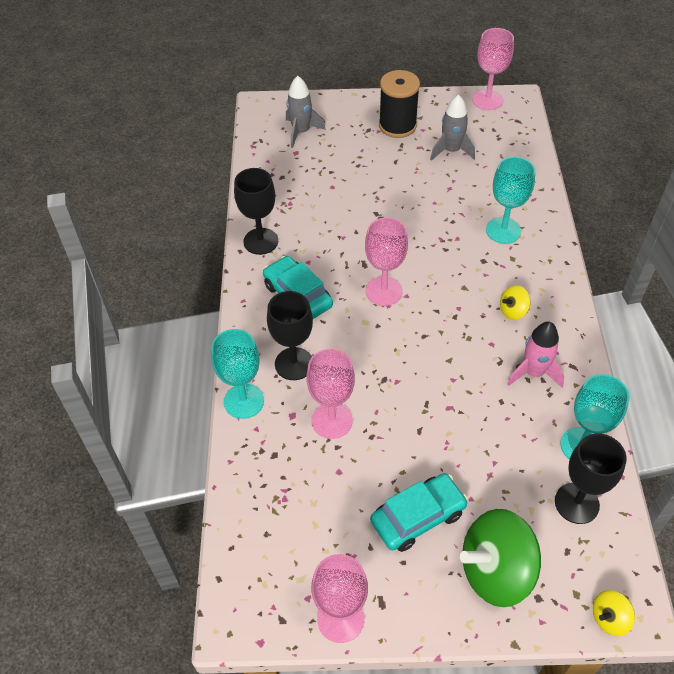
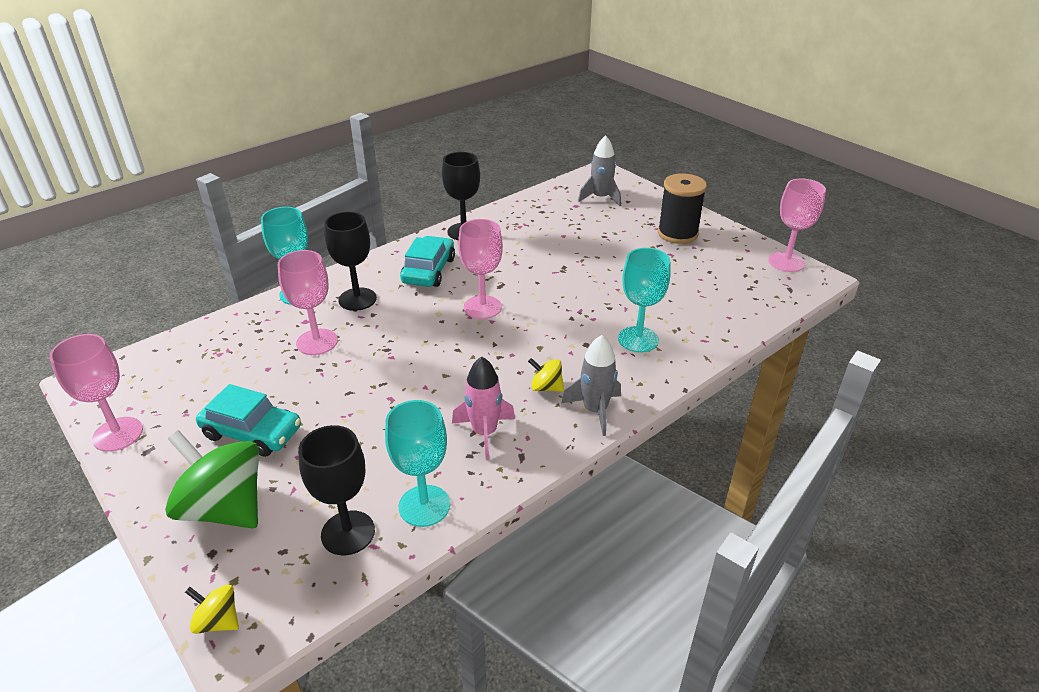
camera: 50 degrees right, 15 degrees down
grey rocket [430,94,475,161] -> grey rocket moved to [561,335,621,436]

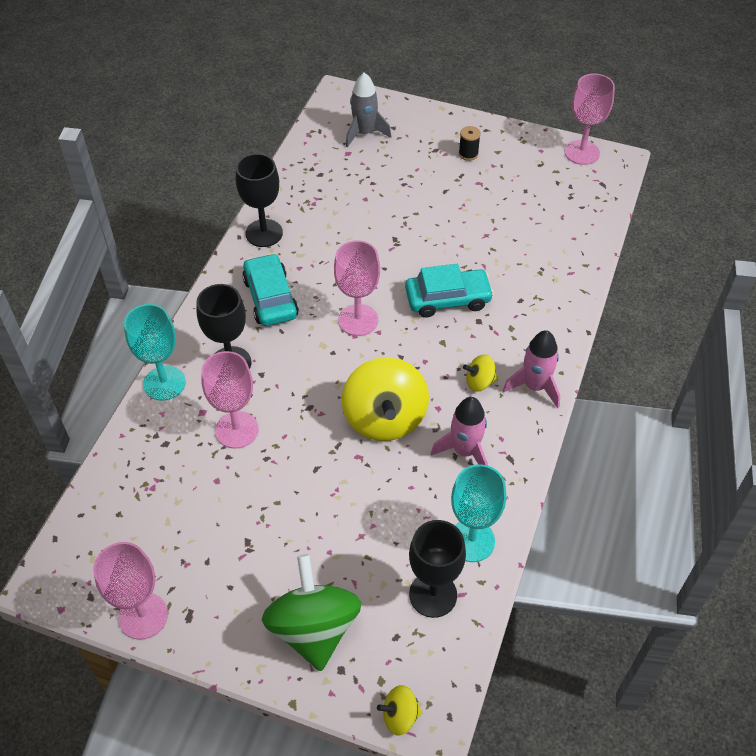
camera: 30 degrees left, 15 degrees up
green spinning top [165,430,259,528] -> green spinning top turned 75 degrees clockwise [262,554,361,671]
turquoise car [196,384,301,457] -> turquoise car moved to [405,264,494,318]
grey rocket [561,335,621,436] -> pink rocket [503,330,560,408]
turquoise goblet [618,248,671,352] -> none
black spool [658,173,707,244] -> black spool [459,126,481,161], size x0.47
none -> yellow spinning top [342,357,429,441]

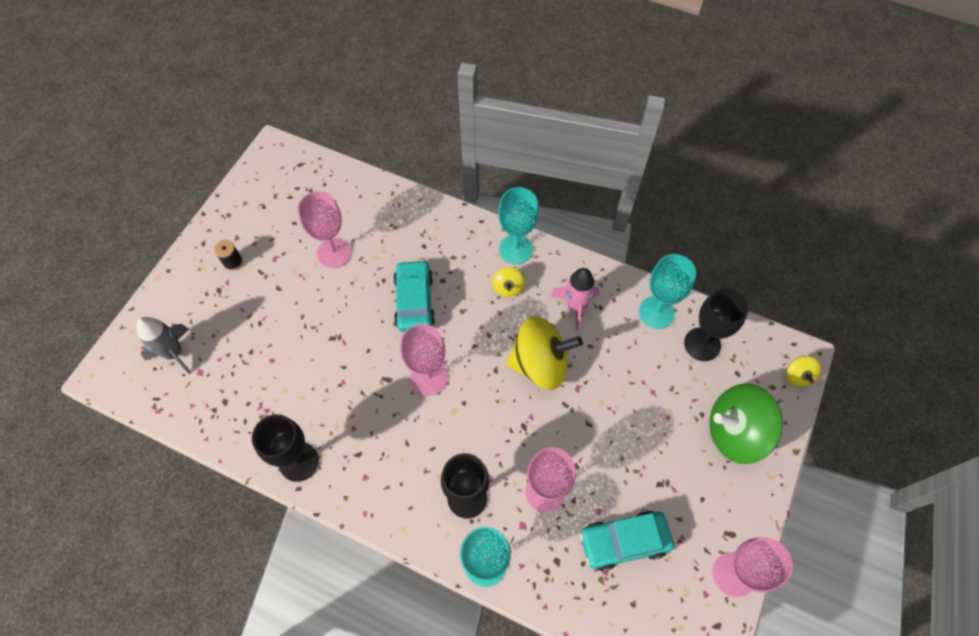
camera: 85 degrees left, 10 degrees up
turquoise car [242,253,299,326] -> turquoise car moved to [580,511,674,571]
pink rocket [503,330,560,408] -> turquoise goblet [498,187,539,264]
pink goblet [564,74,615,165] -> pink goblet moved to [298,191,351,268]

